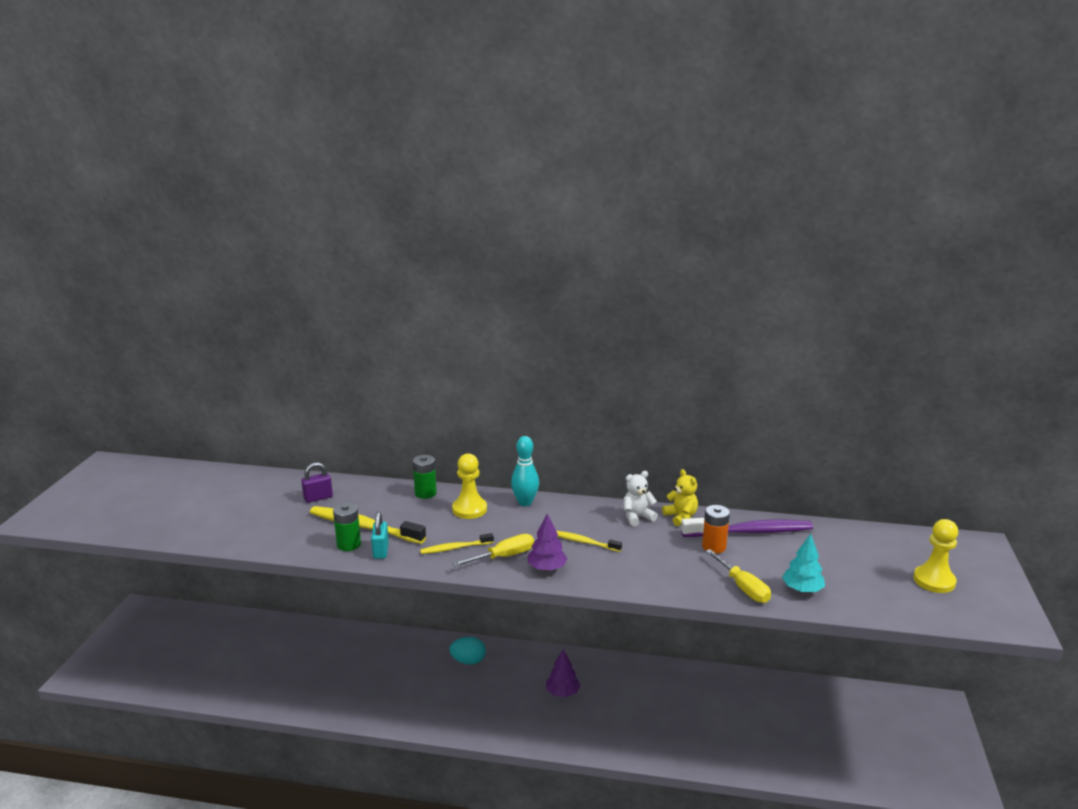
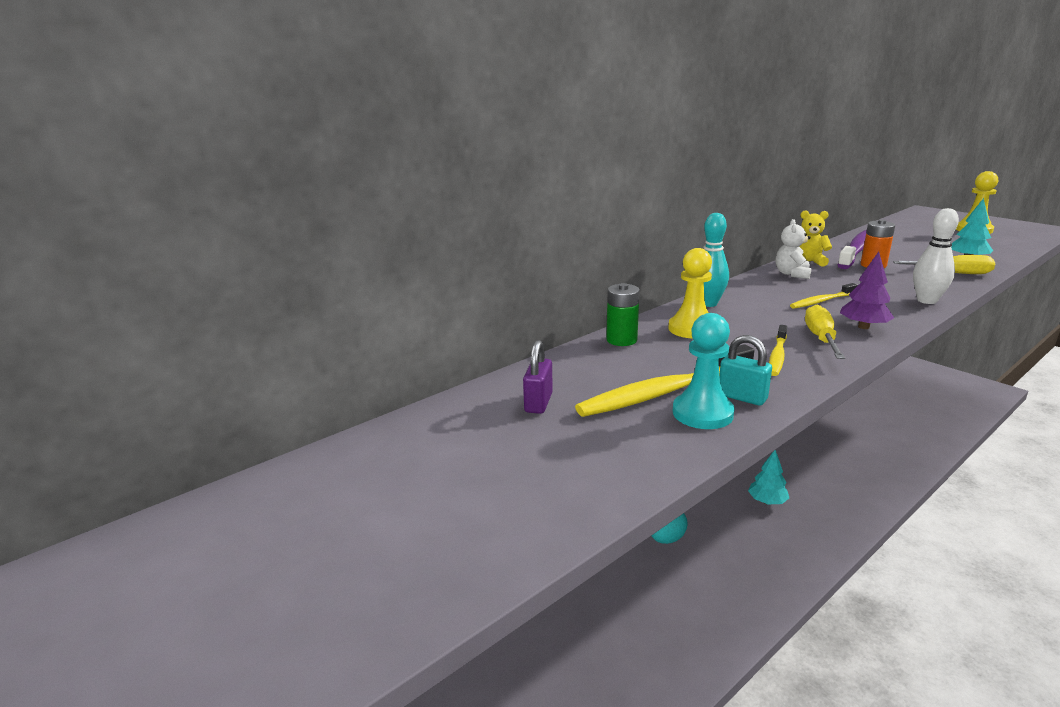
camera: 50 degrees left, 0 degrees up
green battery [333,503,361,551] -> turquoise pawn [673,313,735,429]
purple tree [546,649,580,697] -> turquoise tree [748,450,789,504]
none -> white bowling pin [913,208,959,304]

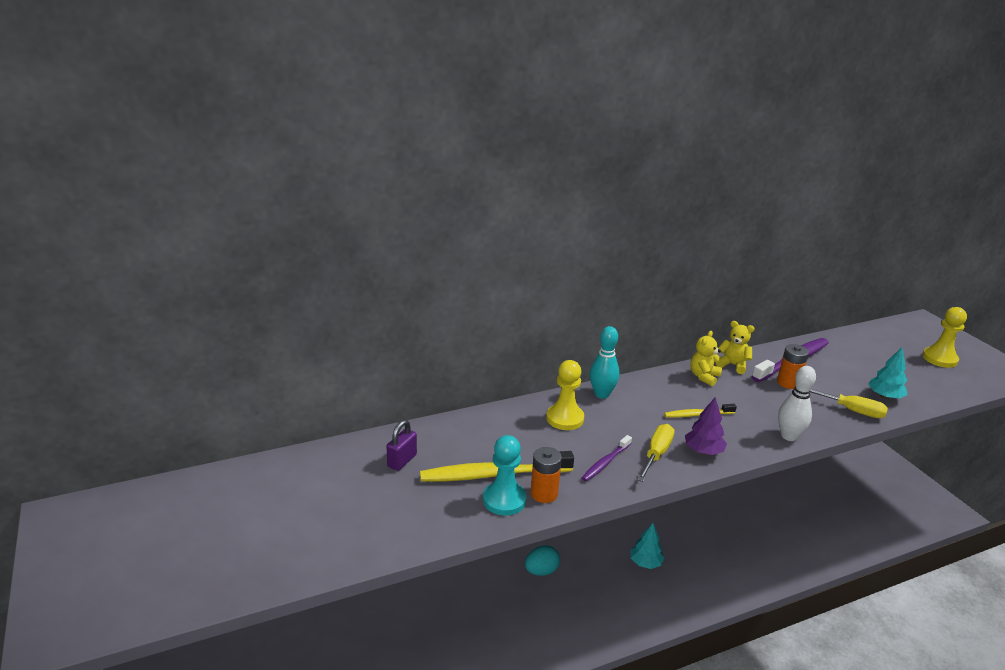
camera: 15 degrees right, 5 degrees up
green battery [606,283,640,346] -> none
turquoise padlock [719,335,772,406] -> orange battery [531,447,562,503]
yellow toothbrush [769,325,787,376] -> purple toothbrush [581,435,632,482]
white teddy bear [776,219,811,279] -> yellow teddy bear [690,331,722,386]

